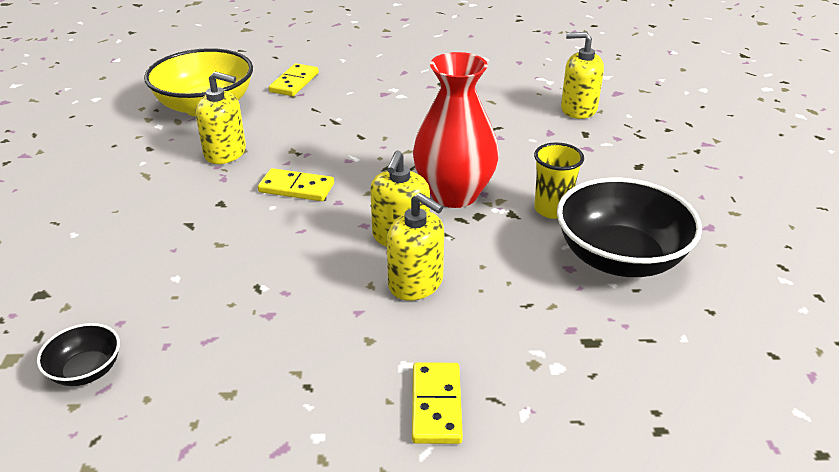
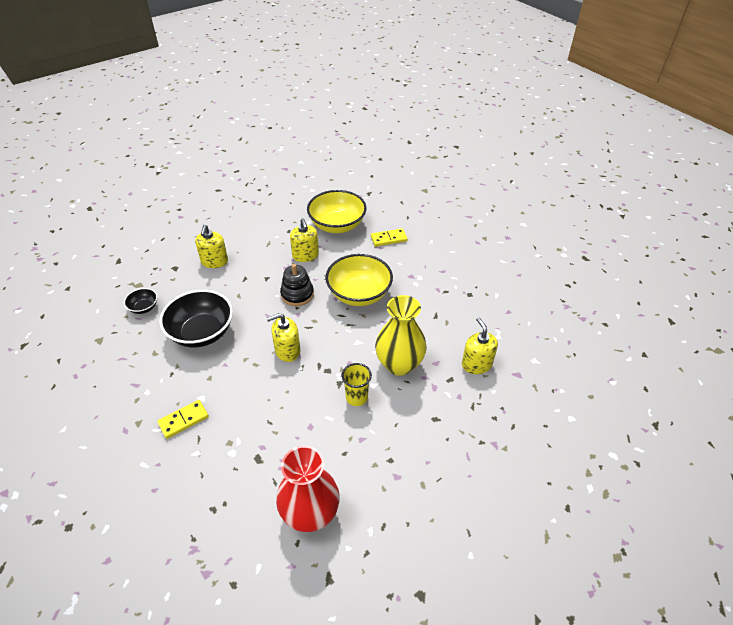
camera: 55 degrees right, 10 degrees up
yellow domino [258,168,334,201] -> black stacking toy [280,264,314,306]
yellow soap dispenser [387,193,444,301] -> yellow soap dispenser moved to [195,225,228,268]
red vase [413,52,499,208] -> red vase moved to [276,446,340,532]
black bowl [557,178,702,277] -> black bowl moved to [159,290,233,348]
none -> yellow bowl [325,254,393,306]
none -> yellow vase [375,295,427,376]

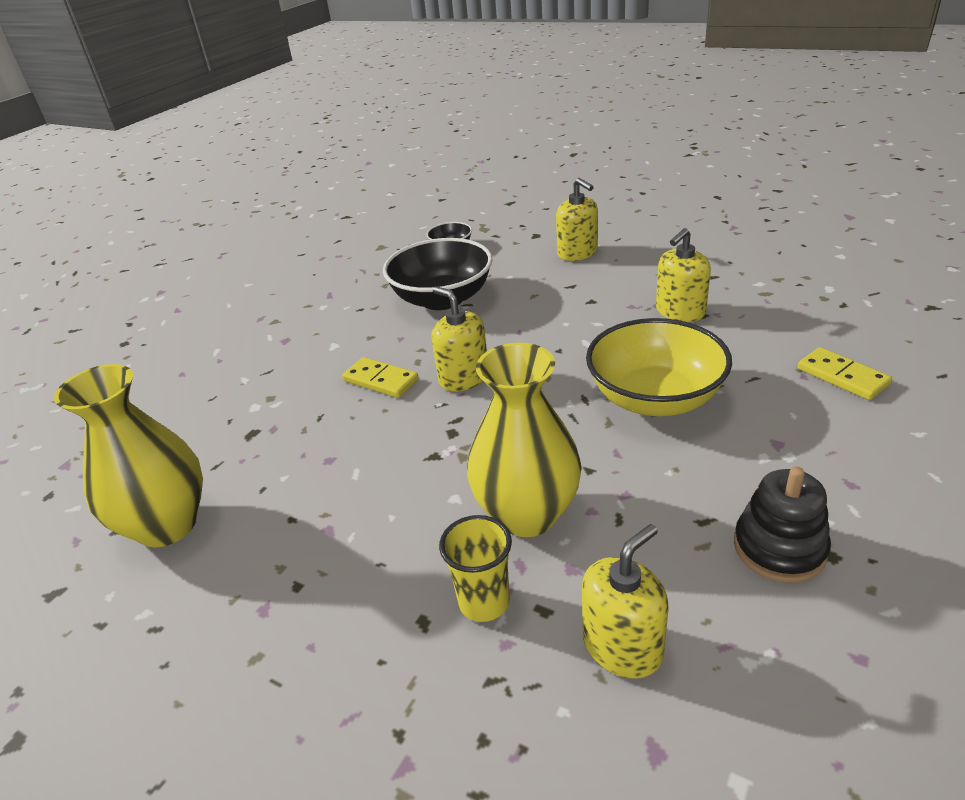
camera: 70 degrees right, 10 degrees down
yellow domino [157,400,209,439] -> yellow domino moved to [342,357,419,398]
yellow soap dispenser [195,225,228,268] -> yellow soap dispenser turned 105 degrees counterclockwise [556,178,598,261]
red vase [276,446,340,532] -> yellow vase [54,364,203,547]
black stacking toy [280,264,314,306] -> black stacking toy moved to [734,466,831,583]
yellow bowl [307,190,367,233] -> none
yellow cup [341,363,372,406] -> yellow cup moved to [439,515,512,622]

